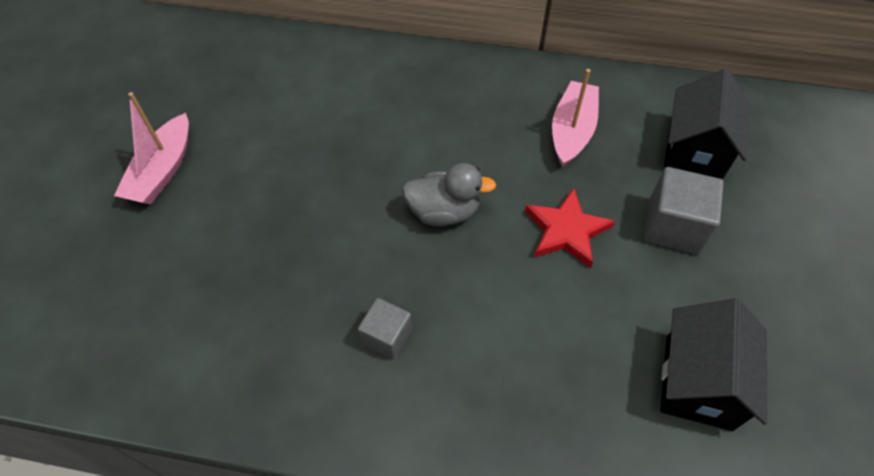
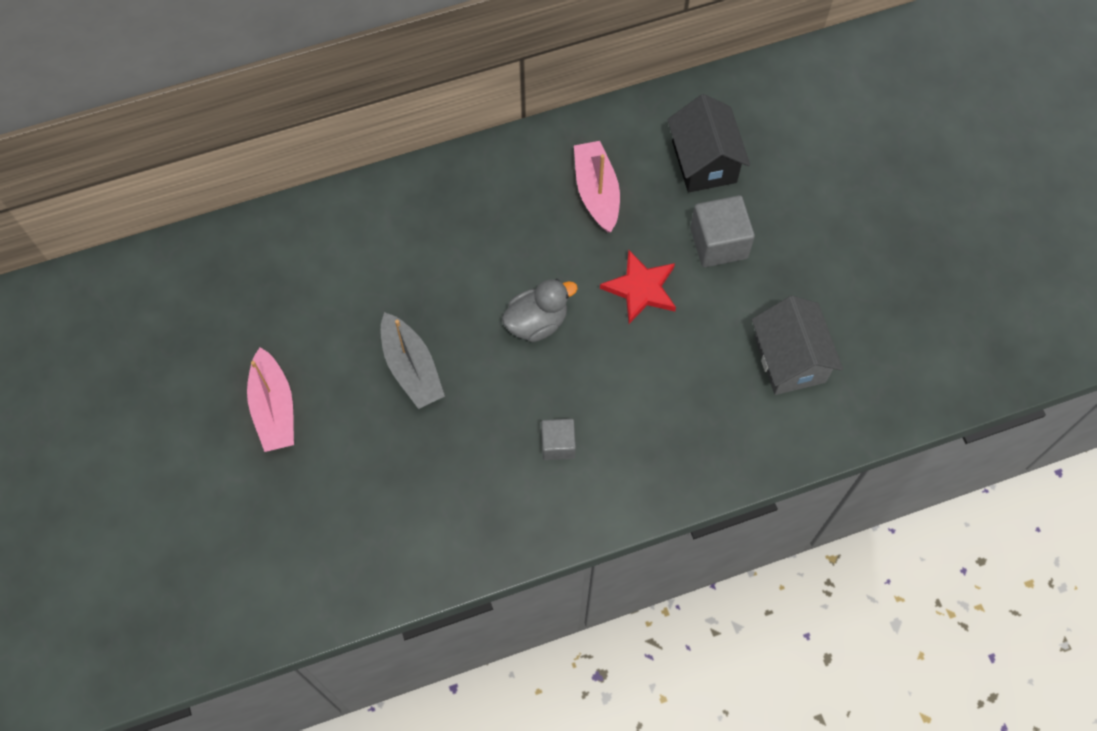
camera: 30 degrees left, 10 degrees up
black house [661,298,767,431] -> grey house [752,296,843,395]
none -> grey boat [381,312,445,409]

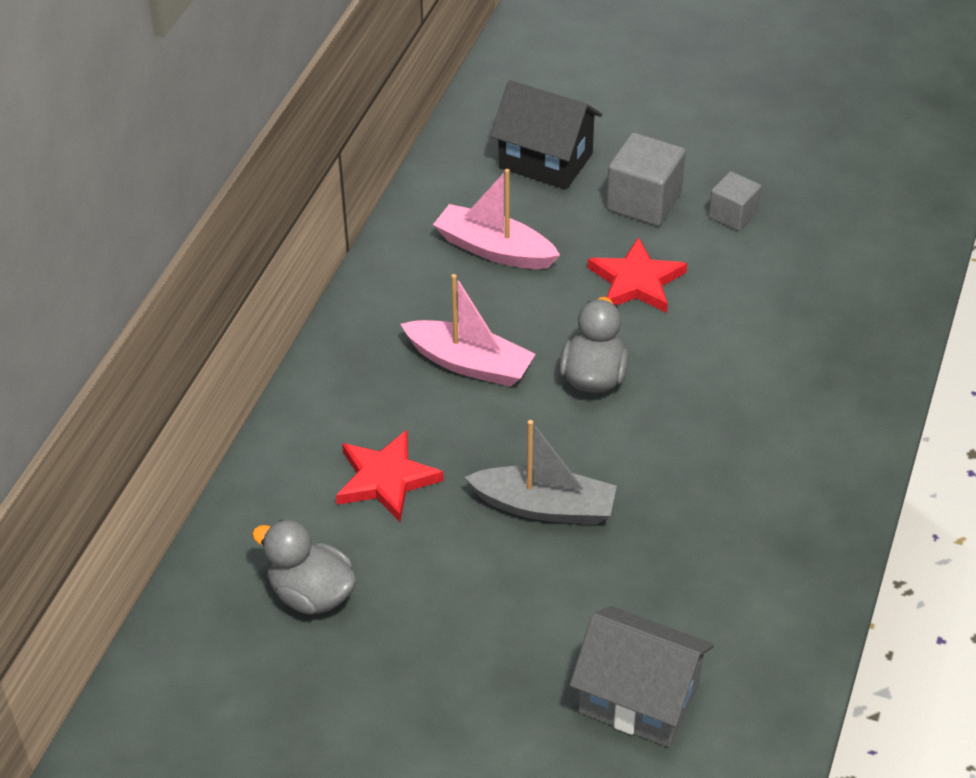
camera: 50 degrees left, 20 degrees down
pink boat [247,347,294,452] -> pink boat moved to [401,274,535,387]
grey cube [541,419,576,460] -> grey cube moved to [708,171,761,231]
grey house [752,296,843,395] -> grey house moved to [570,606,714,747]
none -> grey duck [252,520,357,615]
none -> red star [336,430,444,522]

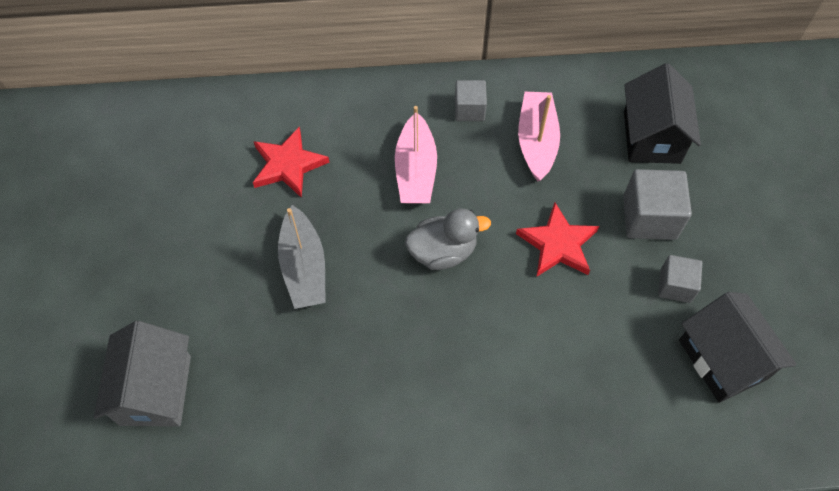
camera: 65 degrees right, 15 degrees up
grey duck [252,520,357,615] -> none
none -> grey cube [455,80,487,121]
none -> black house [679,292,797,403]

